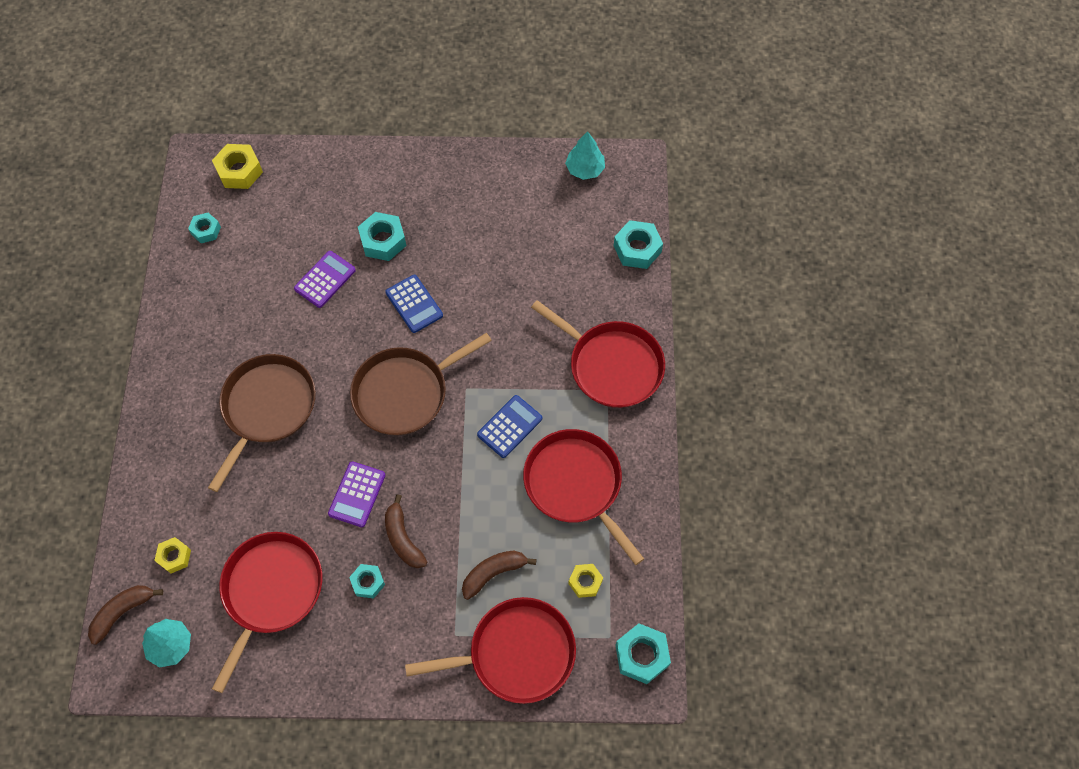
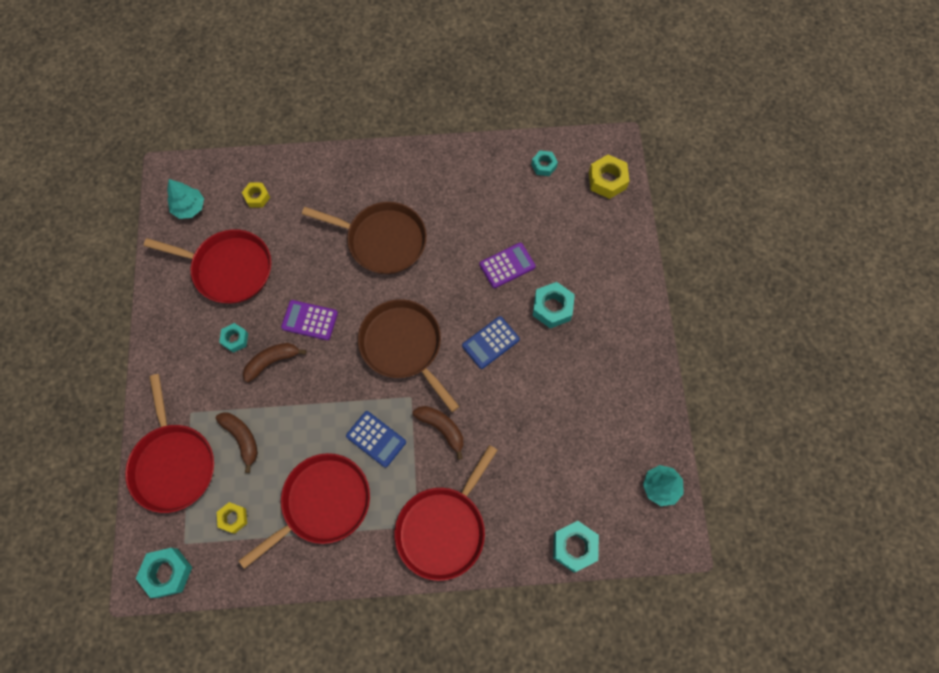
camera: 85 degrees right, 5 degrees up
brown banana [88,585,163,645] -> brown banana moved to [413,406,463,460]
purple calculator [294,251,356,308] -> purple calculator turned 60 degrees counterclockwise [480,243,536,288]

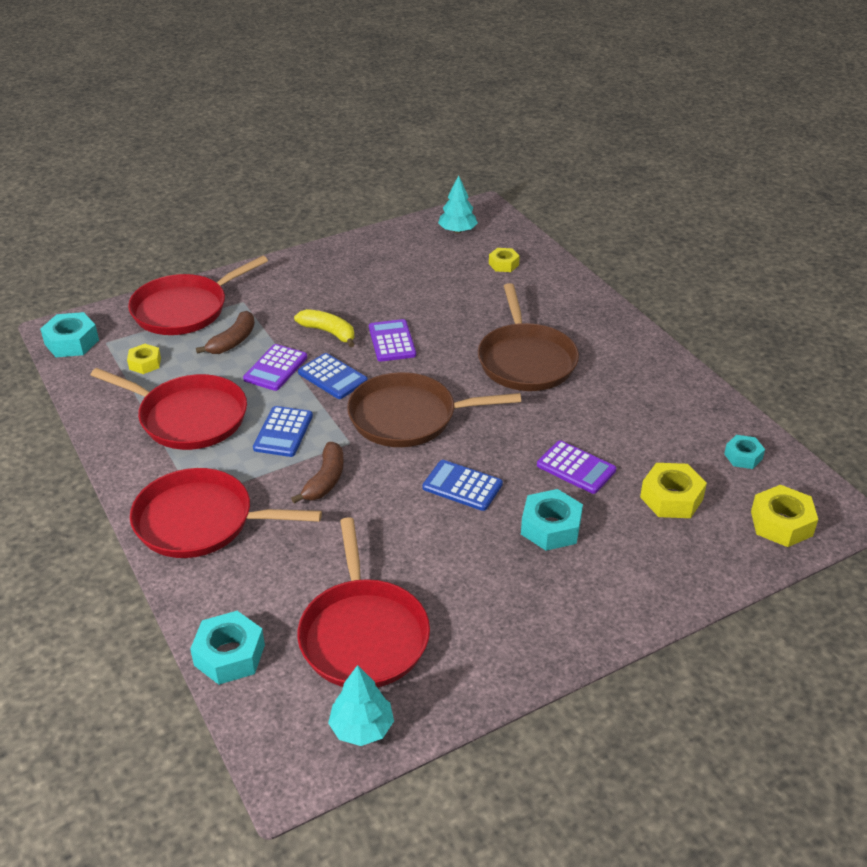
camera: 65 degrees right, 30 degrees down
red pan [144,229,271,304] -> red pan moved to [297,517,430,687]
turquoise nut [219,323,248,353] -> none
brown banana [243,343,307,382] -> yellow banana [294,309,355,347]
brown pan [358,299,459,412] -> brown pan turned 120 degrees counterclockwise [347,372,521,447]
none -> purple calculator [243,344,307,391]
none -> blue calculator [298,353,368,399]
none -> yellow nut [640,463,707,518]

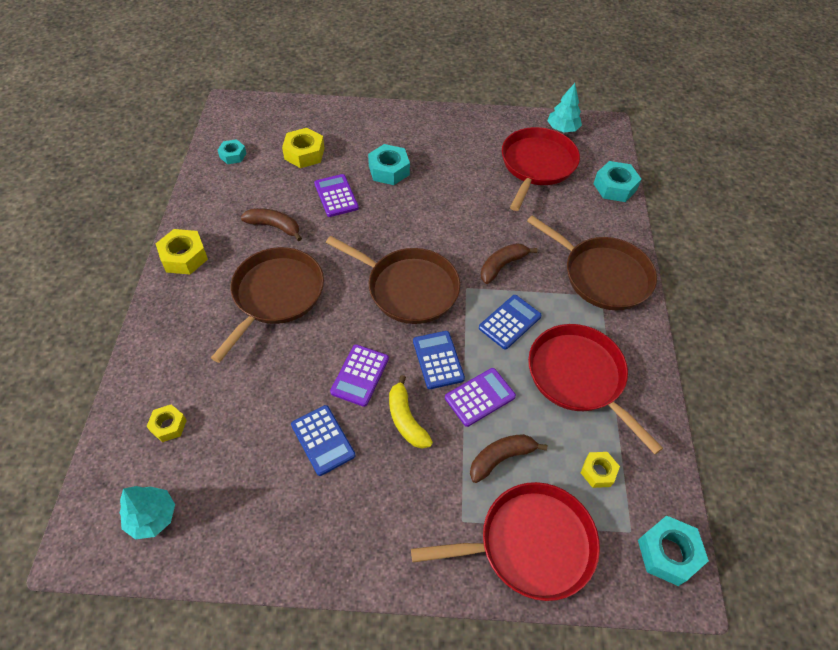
camera: 150 degrees left, 15 degrees up
red pan [130,468,322,558] -> brown pan [527,216,657,310]
blue calculator [422,460,503,511] -> blue calculator moved to [291,405,355,476]
yellow nut [751,485,818,547] -> yellow nut moved to [156,229,208,274]
none -> brown banana [241,208,302,241]

